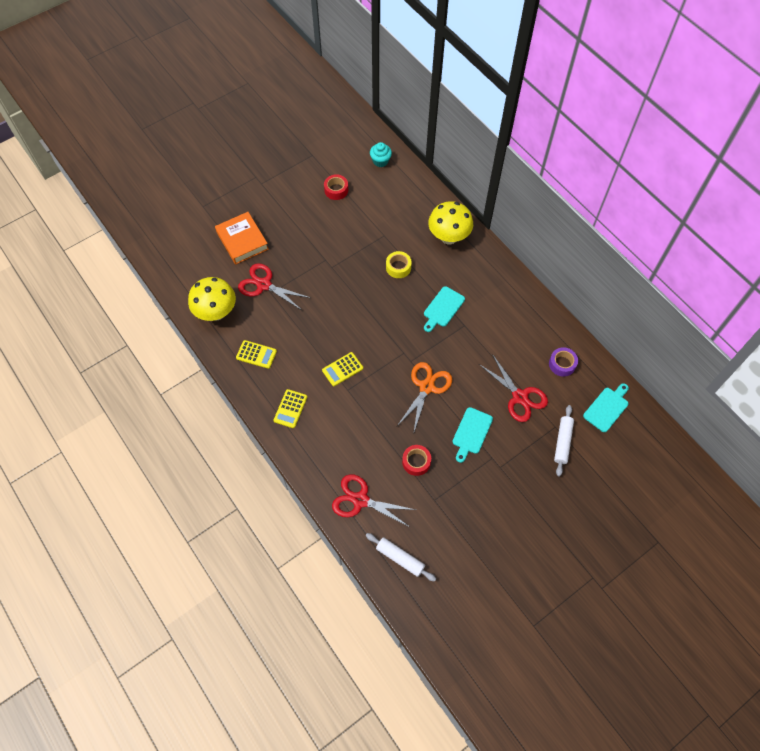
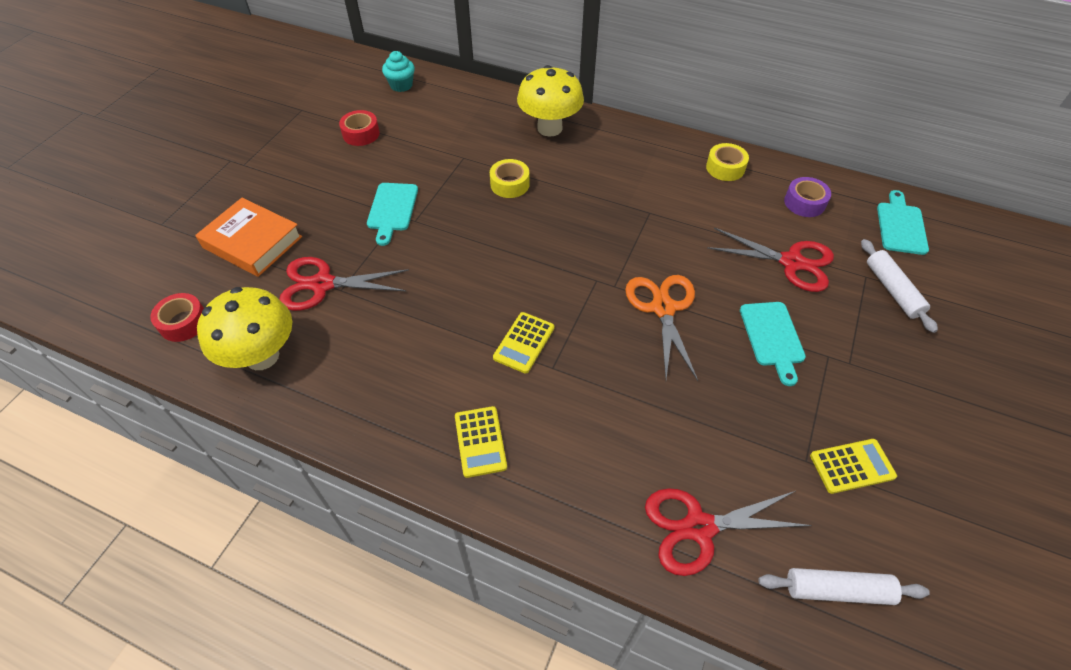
camera: 30 degrees left, 10 degrees down
yellow calculator [236,340,277,369] -> yellow calculator moved to [810,439,897,494]
red tape [402,445,431,476] -> red tape moved to [150,293,204,342]
turquoise cutting board [424,286,465,332] -> turquoise cutting board moved to [367,183,418,246]
none -> yellow tape [706,143,749,181]

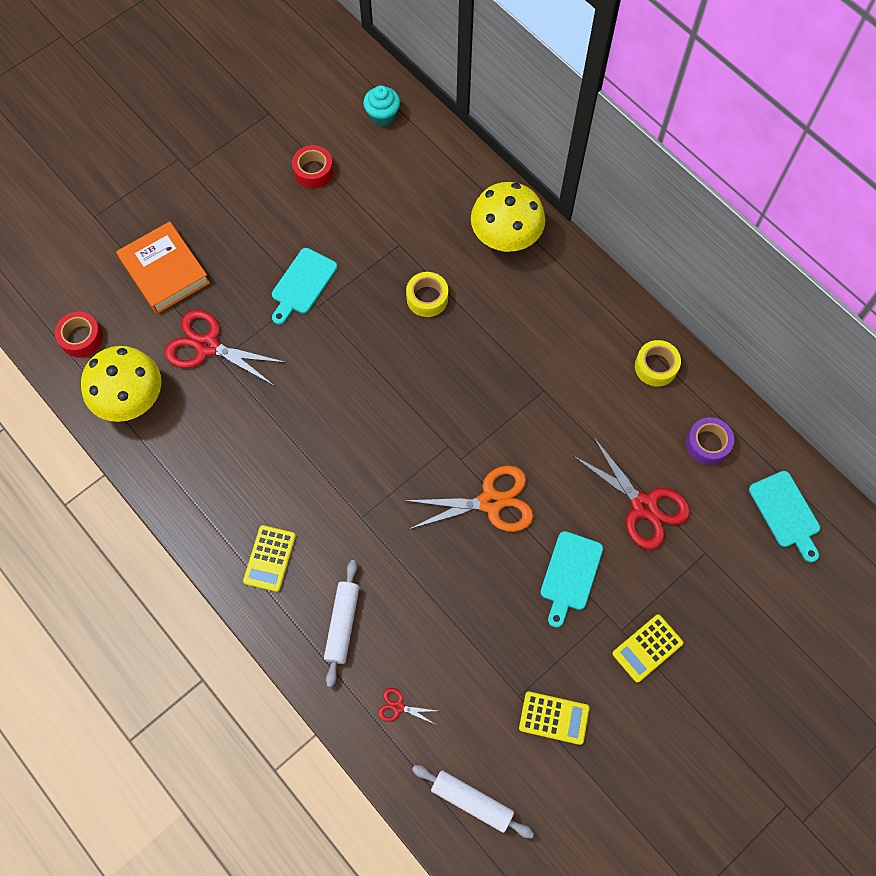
camera: 25 degrees right, 15 degrees up
yellow calculator [493,312,554,374] -> yellow calculator moved to [612,614,683,683]
orange scissors [625,275,698,381] -> orange scissors turned 60 degrees clockwise [403,466,534,532]
red scissors [645,488,812,576] -> red scissors [378,688,437,725], size x0.45
white rolling pin [861,239,938,333] -> white rolling pin moved to [324,560,360,687]
turquoise cutting board [877,190,929,255] -> turquoise cutting board turned 120 degrees clockwise [749,471,820,563]

